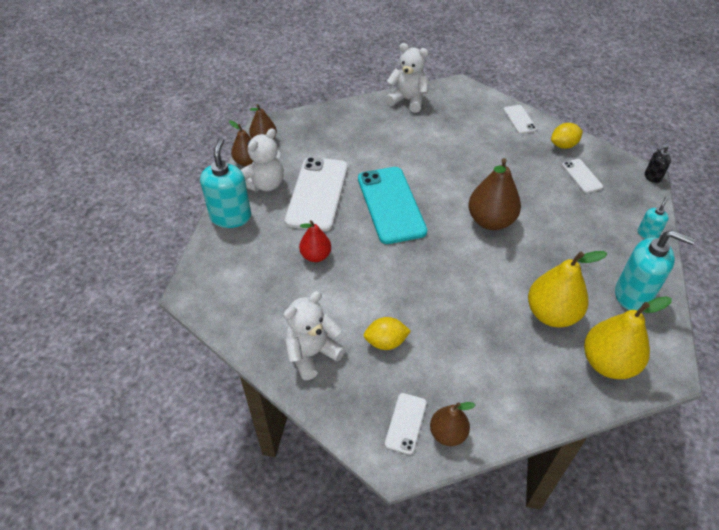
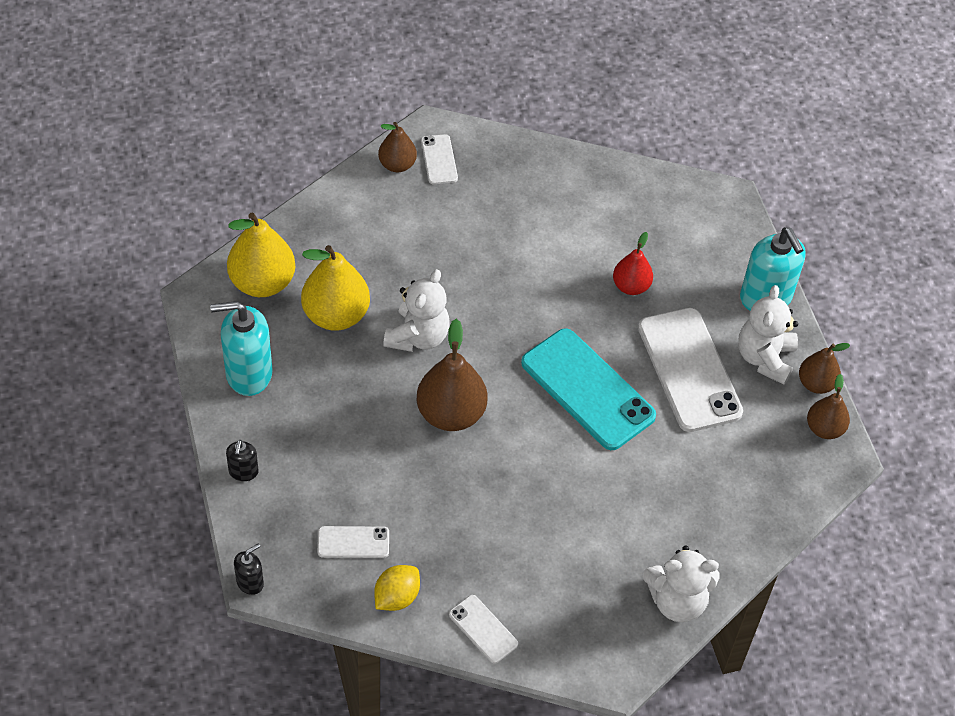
camera: 150 degrees right, 5 degrees up
white teddy bear [284,291,346,380] -> white teddy bear moved to [383,269,450,352]
yellow lemon [363,317,411,350] -> none
white phone [562,159,603,193] -> white phone turned 45 degrees counterclockwise [318,526,389,558]
turquoise soap dispenser [638,197,669,239] -> black soap dispenser [226,440,258,481]

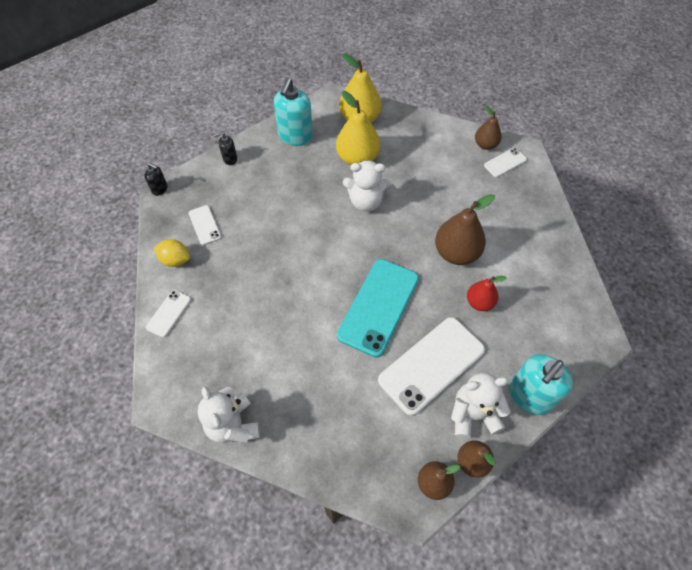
camera: 70 degrees right, 5 degrees up
turquoise soap dispenser [210,301,273,396] -> turquoise soap dispenser turned 135 degrees counterclockwise [274,78,313,146]
brown pear [416,319,488,431] -> brown pear moved to [435,194,495,265]

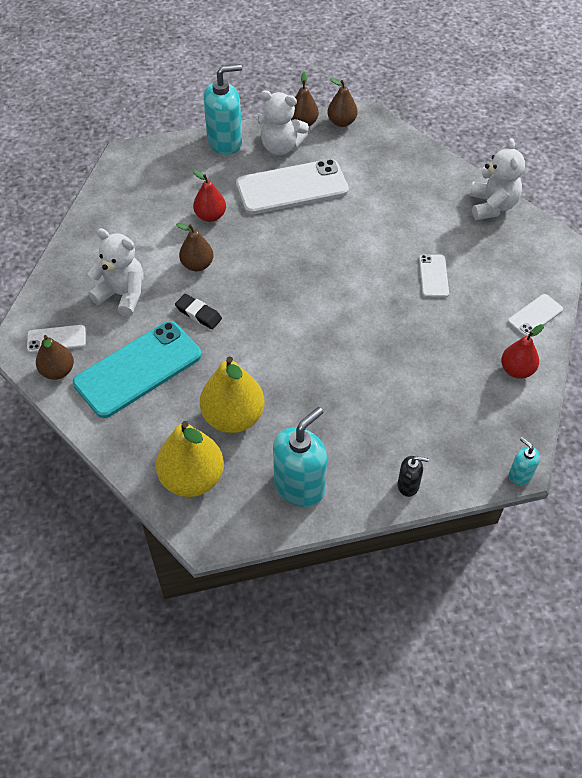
camera: 155 degrees left, 5 degrees down
black soap dispenser [144,163,168,196] -> turquoise soap dispenser [509,437,540,485]
yellow lemon [154,239,190,267] -> red pear [501,324,544,379]
white phone [189,205,221,245] -> white phone moved to [419,255,449,298]
turquoise phone [337,259,419,357] -> turquoise phone moved to [73,321,202,418]
white teddy bear [343,160,391,212] -> white teddy bear moved to [88,228,144,317]
brown pear [435,194,495,265] -> brown pear [176,223,213,272], size x0.60
none -> black eraser [175,294,222,329]

